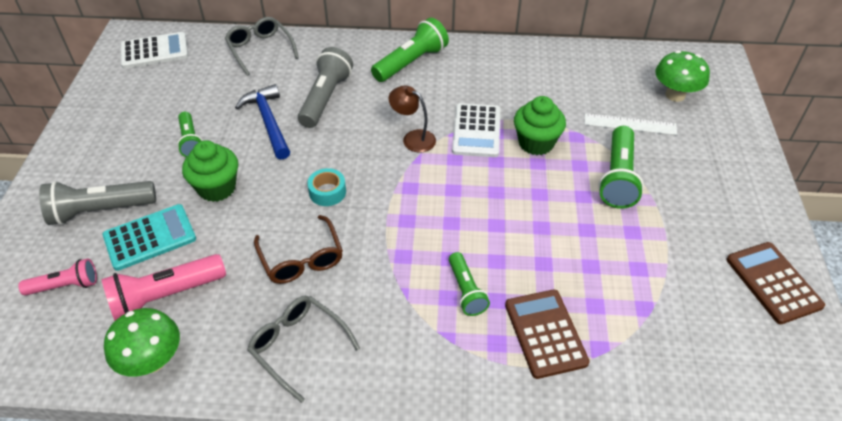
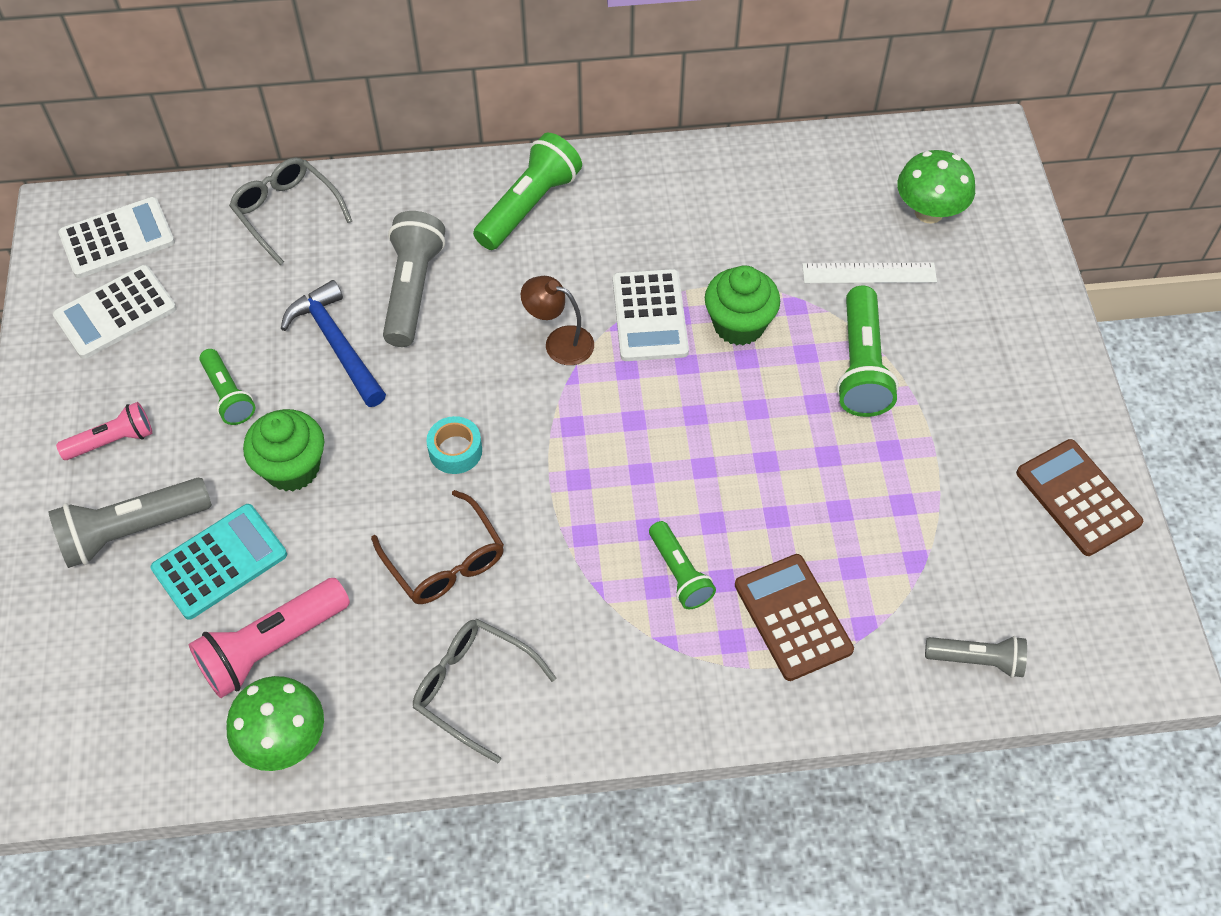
camera: 10 degrees left, 10 degrees up
pink flashlight [18,258,97,296] -> pink flashlight moved to [56,402,152,460]
none -> white calculator [53,265,177,359]
none -> grey flashlight [925,636,1027,678]

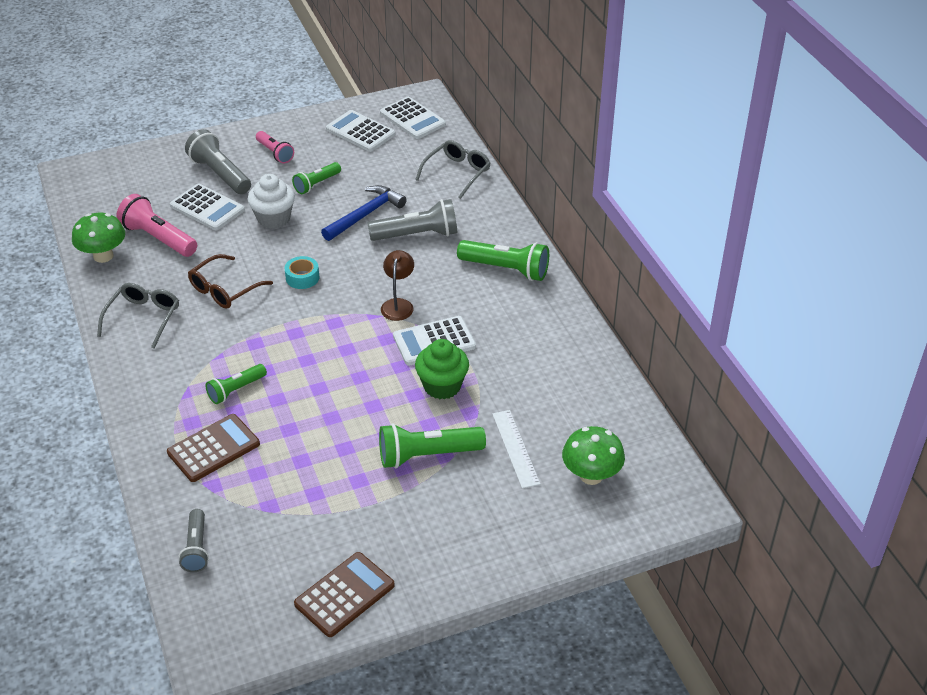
camera: 75 degrees right, 15 degrees down
turquoise calculator [151,504,287,620] -> white calculator [170,184,245,230]
green cupcake [243,409,324,491] -> white cupcake [248,174,295,229]

